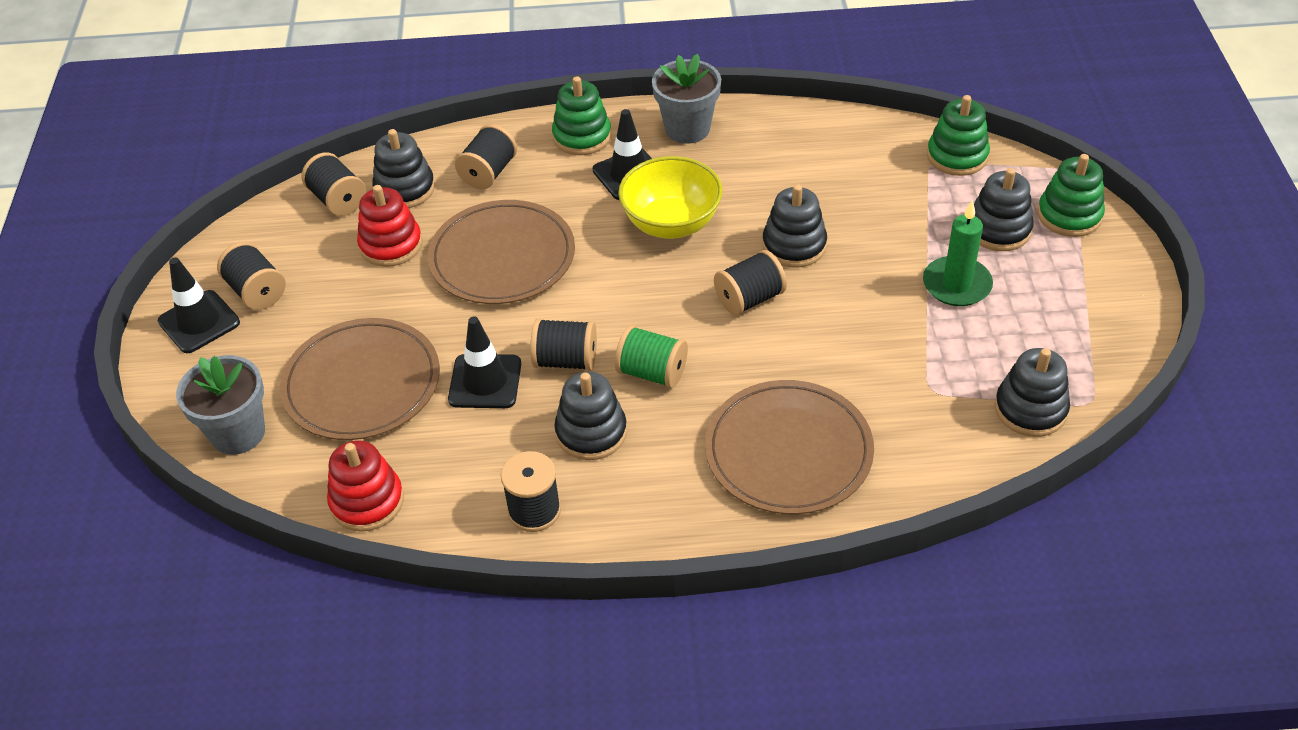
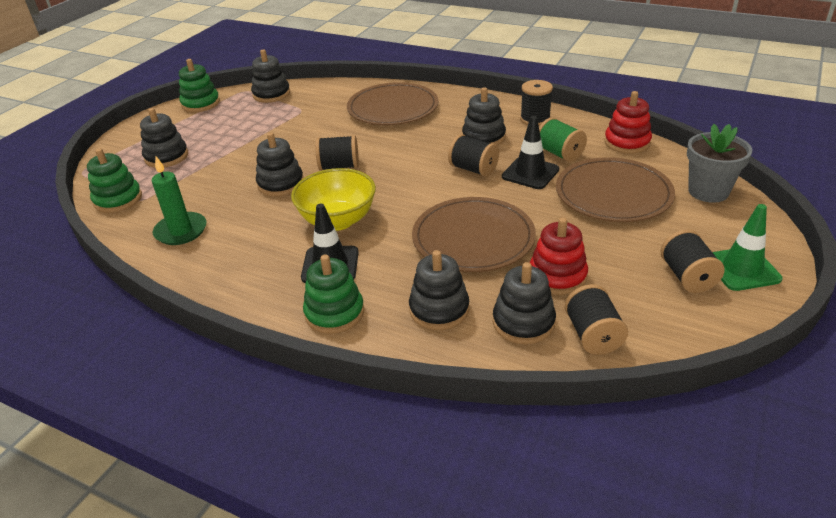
camera: 150 degrees left, 10 degrees down
black traffic cone [158,257,240,353] -> green traffic cone [712,204,783,291]
black spool [455,124,517,189] -> black stacking toy [409,250,469,330]
green spool [615,325,688,388] -> green spool moved to [539,117,587,162]
grey flower pot [652,54,721,144] -> none
green candle [923,200,993,306] -> green candle moved to [152,156,207,245]
green stacking toy [1037,154,1105,237] -> green stacking toy moved to [179,59,220,112]

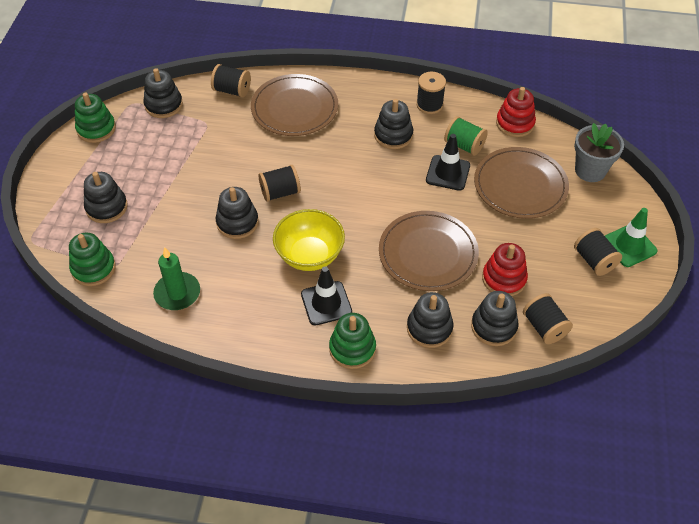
camera: 20 degrees left, 15 degrees up
black spool [448,134,499,177] -> black spool moved to [211,64,251,97]

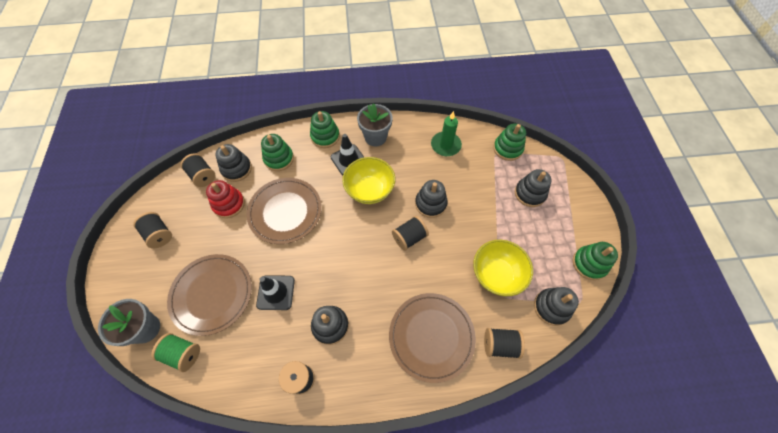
camera: 165 degrees right, 10 degrees up
black stacking toy [407,292,453,348] -> green stacking toy [261,134,294,171]
green spool [444,116,488,156] -> green spool moved to [151,333,200,372]
red stacking toy [496,87,536,137] -> none
green traffic cone [605,208,658,267] -> none
none -> grey flower pot [357,103,393,146]
none -> yellow bowl [473,240,533,296]

